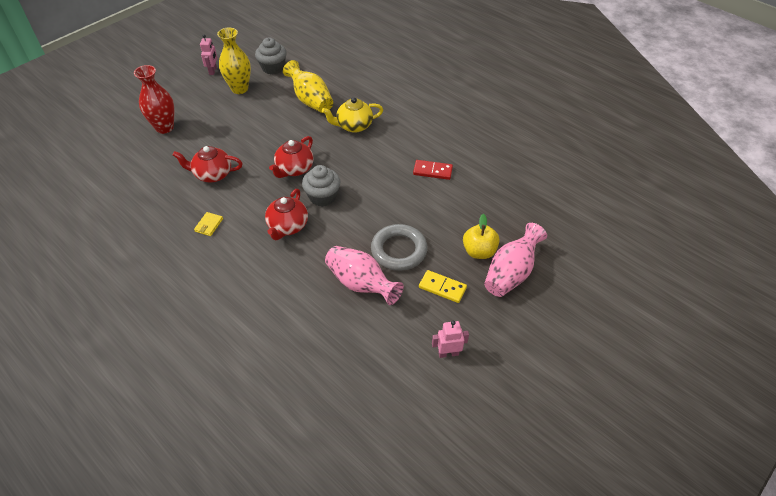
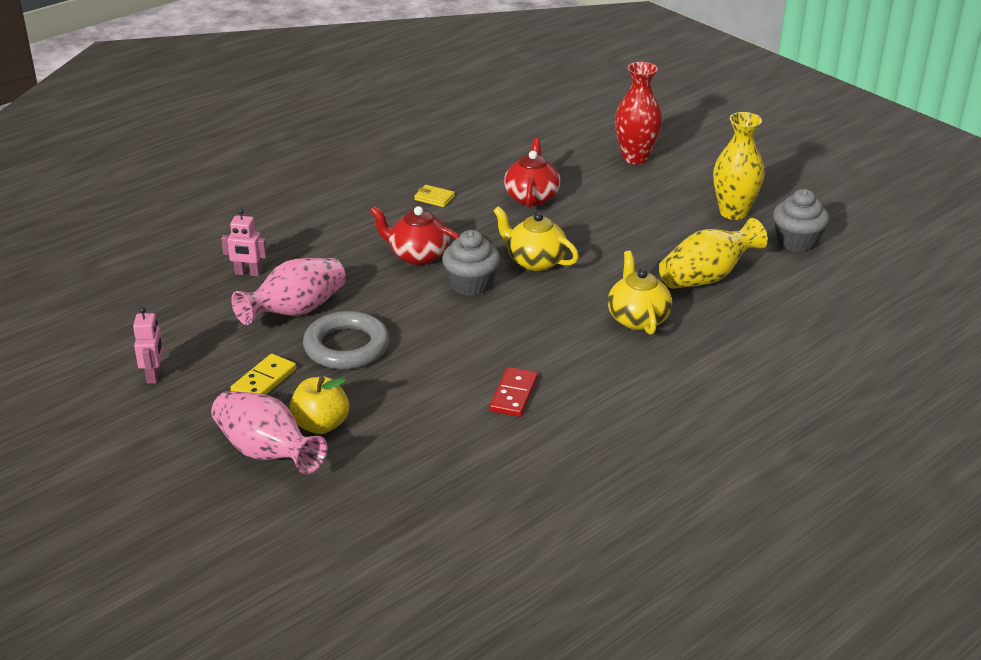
camera: 95 degrees right, 15 degrees down
pink robot [200,35,217,75] -> pink robot moved to [221,209,267,276]
red teapot [269,136,314,178] -> yellow teapot [493,206,579,271]

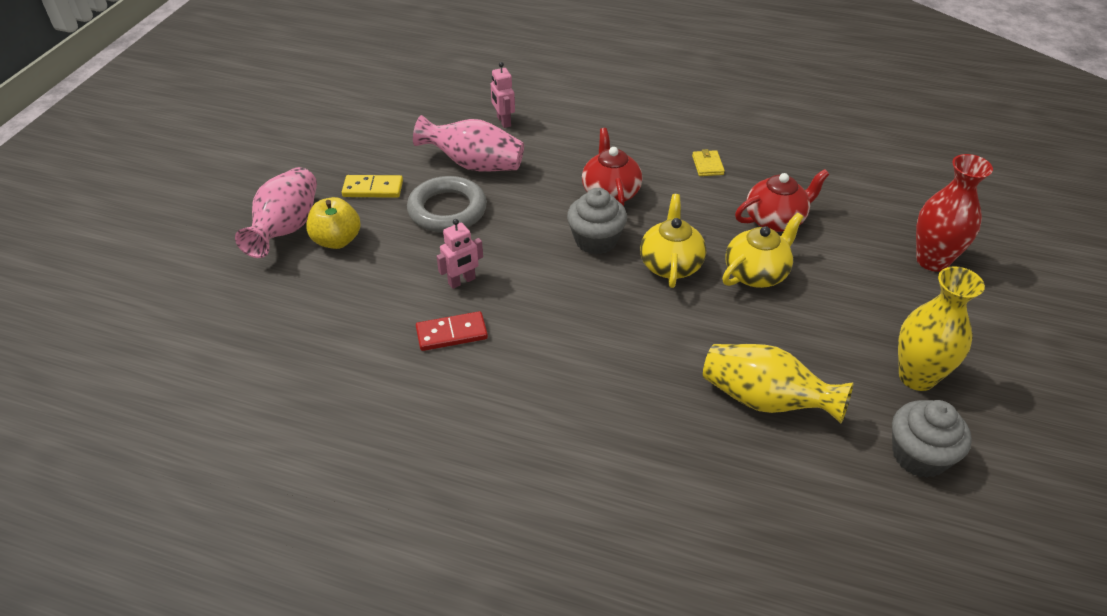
camera: 60 degrees right, 10 degrees up
pink robot [133,307,163,384] -> pink robot moved to [437,219,483,289]
yellow teapot [608,251,672,335] -> yellow teapot moved to [722,213,803,288]

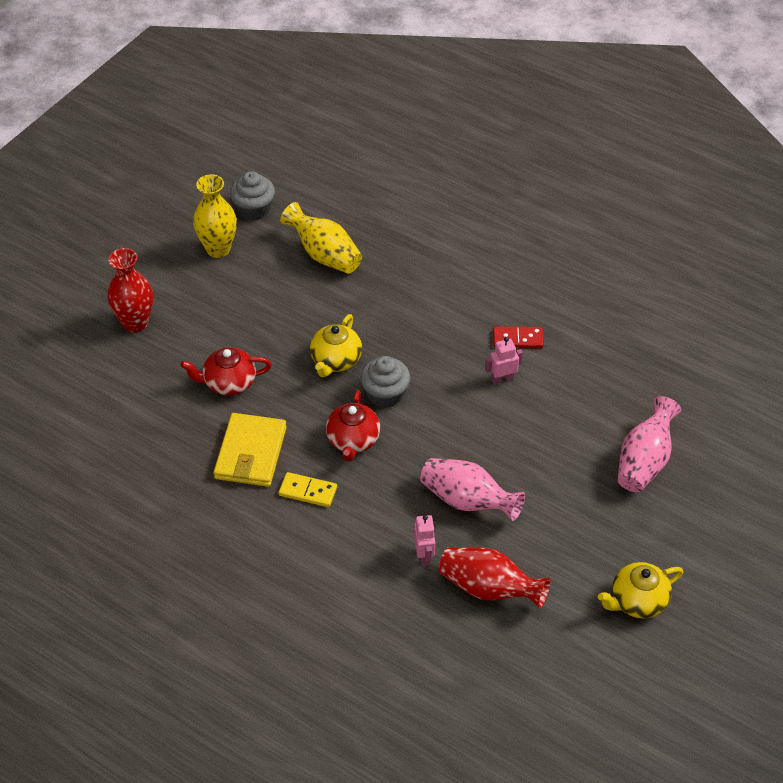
camera: 165 degrees left, 5 degrees up
yellow apple [306,197,361,249] -> none
yellow domino [342,175,403,198] -> yellow domino moved to [279,472,337,507]
grey ring [407,176,487,233] -> none
yellow wallet [692,149,725,176] -> yellow wallet [214,413,287,487], size x2.35
yellow teapot [722,213,803,288] -> yellow teapot moved to [598,562,683,619]
none -> red vase [439,547,551,608]

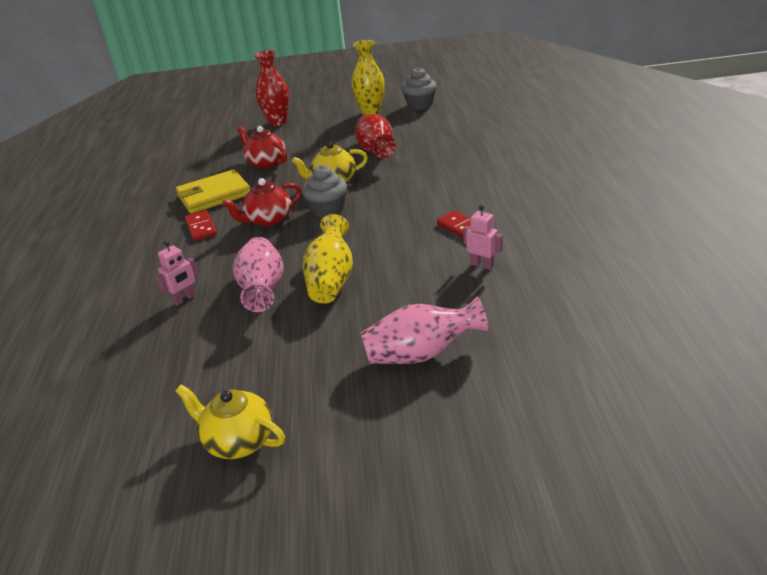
camera: 55 degrees right, 15 degrees down
yellow domino [279,472,337,507] -> red domino [185,210,217,241]
yellow vase [280,202,362,274] -> yellow vase moved to [303,214,353,304]
red vase [439,547,551,608] -> red vase moved to [355,114,396,158]
pink robot [485,337,523,385] -> pink robot moved to [463,205,503,270]

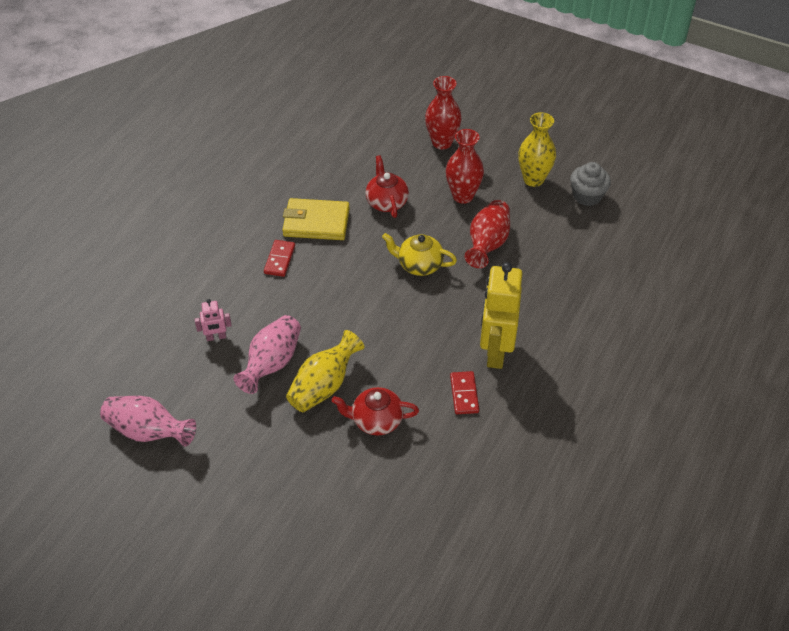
camera: 30 degrees right, 15 degrees up
yellow teapot [176,384,285,459] -> none
red teapot [222,178,302,227] -> red teapot moved to [332,387,419,435]
grey cupcake [302,165,347,218] -> none
pink vase [361,297,488,364] -> pink vase moved to [100,396,196,447]
pink robot [463,205,503,270] -> none
none -> red vase [446,129,484,204]
none -> yellow robot [480,262,522,369]

